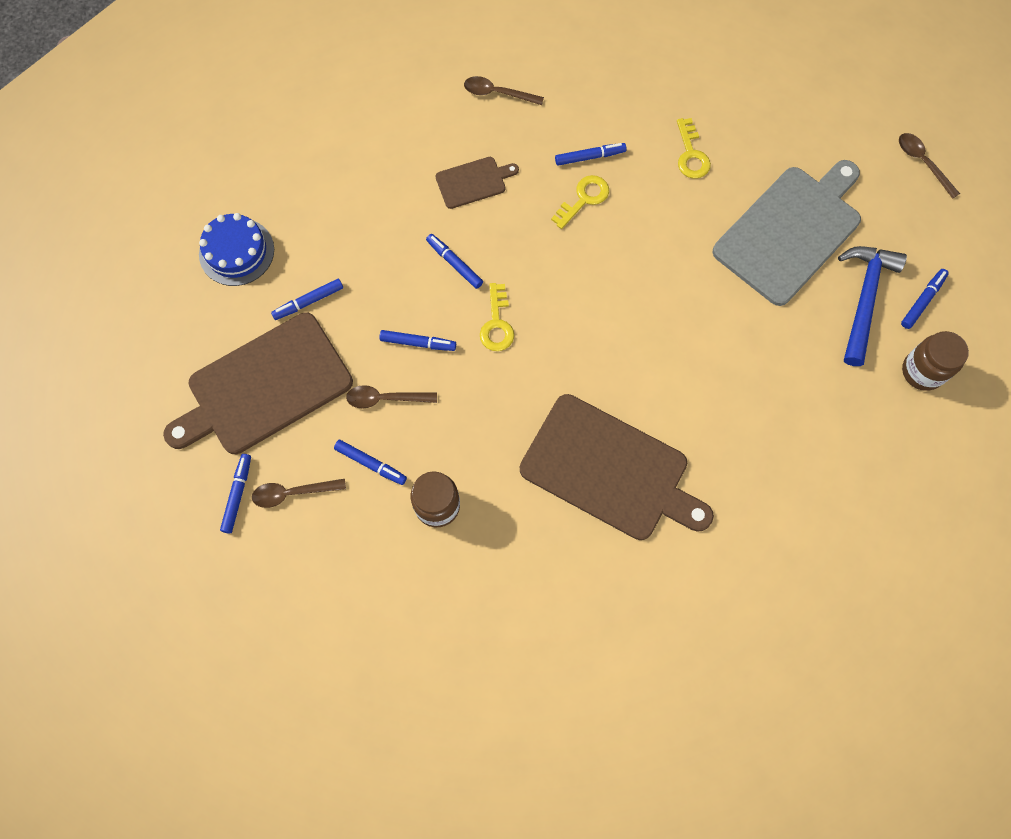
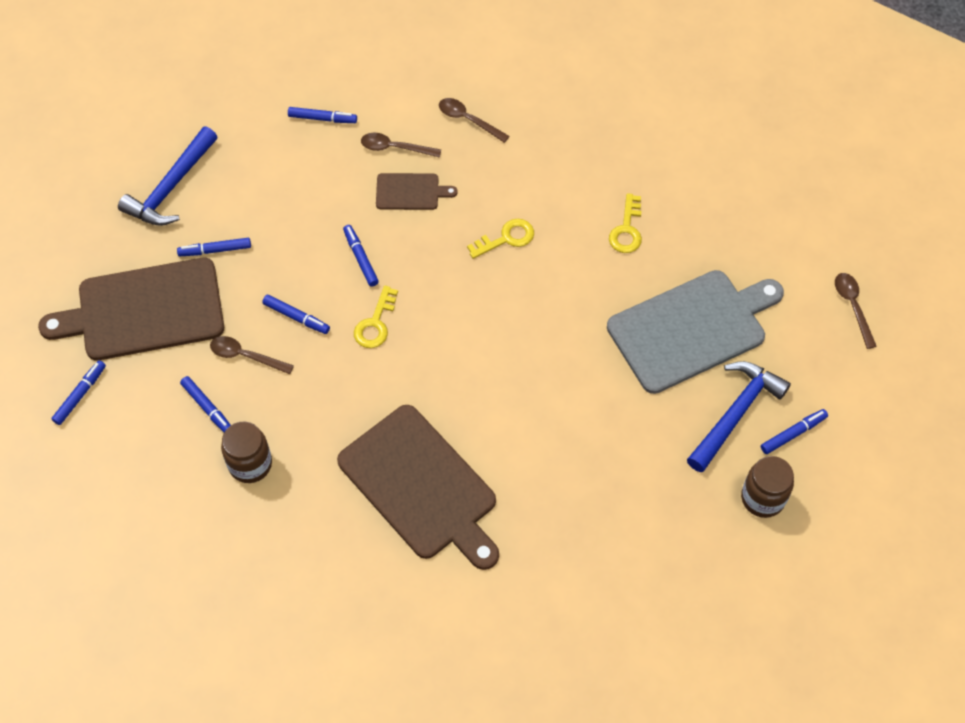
camera: 20 degrees right, 10 degrees down
blue cake [199,213,274,286] -> blue hammer [118,127,218,226]
brown spoon [252,479,346,508] -> brown spoon moved to [361,132,441,158]
blue marker [555,143,627,166] -> blue marker moved to [288,107,357,123]

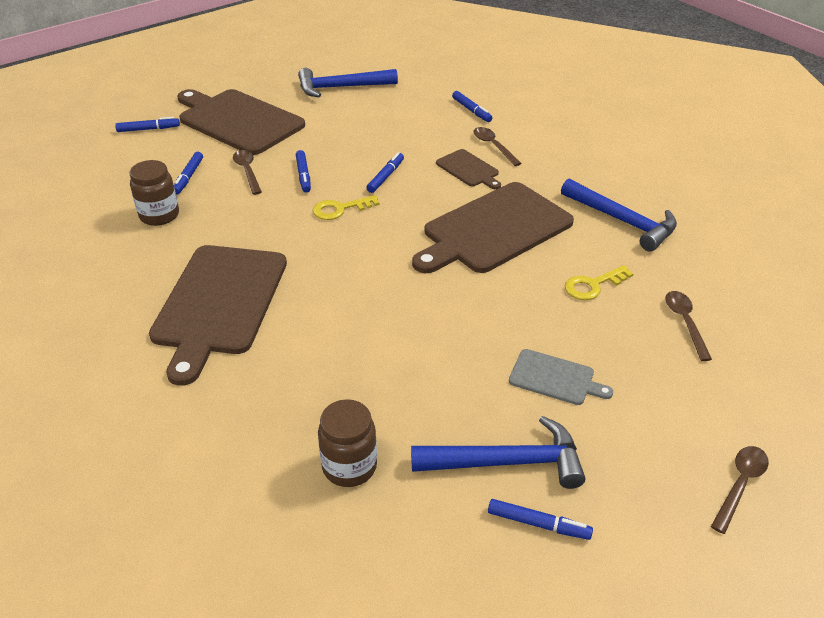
camera: 50 degrees right, 20 degrees down
blue marker [177,238,251,257] -> none
brown spoon [439,98,509,143] -> brown spoon moved to [665,291,712,361]
yellow key [467,219,534,259] -> brown cutting board [412,182,574,273]
grey cutting board [607,270,784,394] -> grey cutting board [509,349,613,405], size x0.47
brown jar [741,456,794,518] -> brown jar moved to [318,399,377,487]
none -> blue hammer [561,179,677,252]

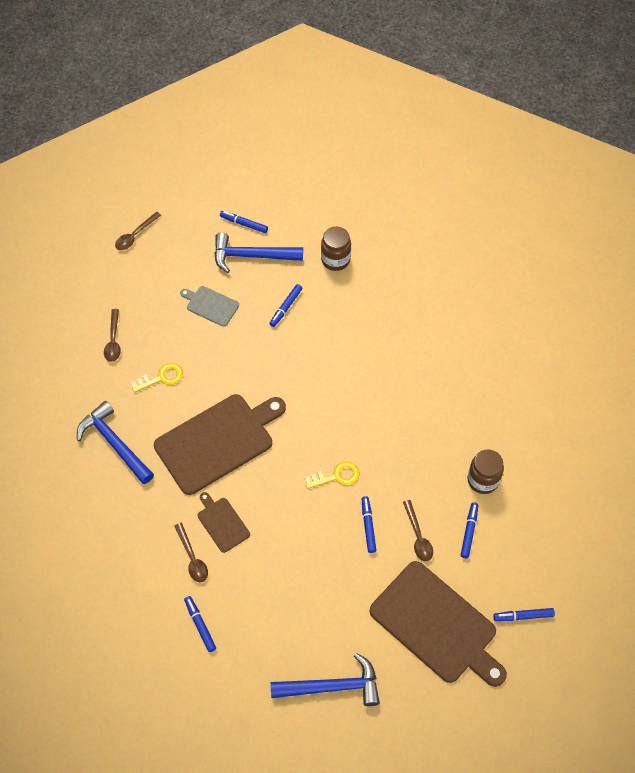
camera: 175 degrees left, 20 degrees up
brown cutting board [149,245,287,386] -> none
blue marker [366,152,404,193] -> blue marker moved to [269,284,302,327]

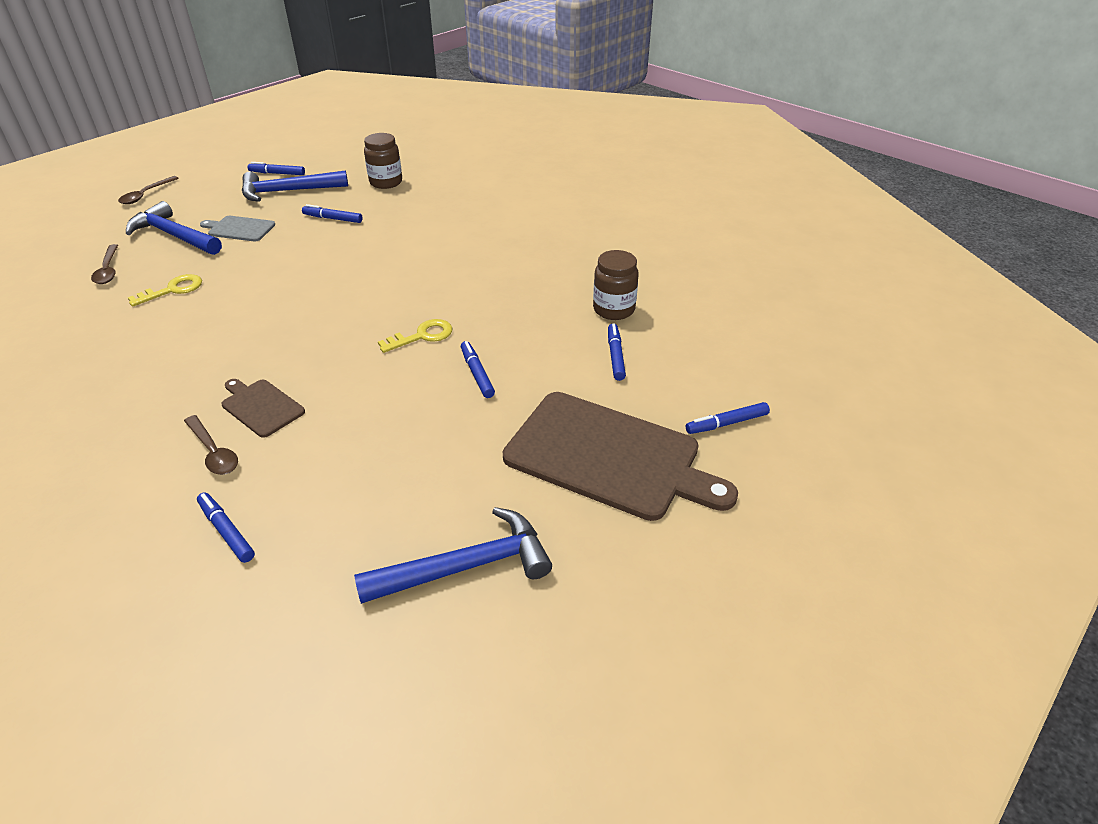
camera: 15 degrees left, 20 degrees down
blue hammer [77,401,154,484] -> blue hammer moved to [126,201,222,255]
brown cutting board [154,394,286,495] -> none
blue marker [269,284,302,327] -> blue marker turned 90 degrees clockwise [302,204,362,223]
brown spoon [403,500,433,561] -> none

